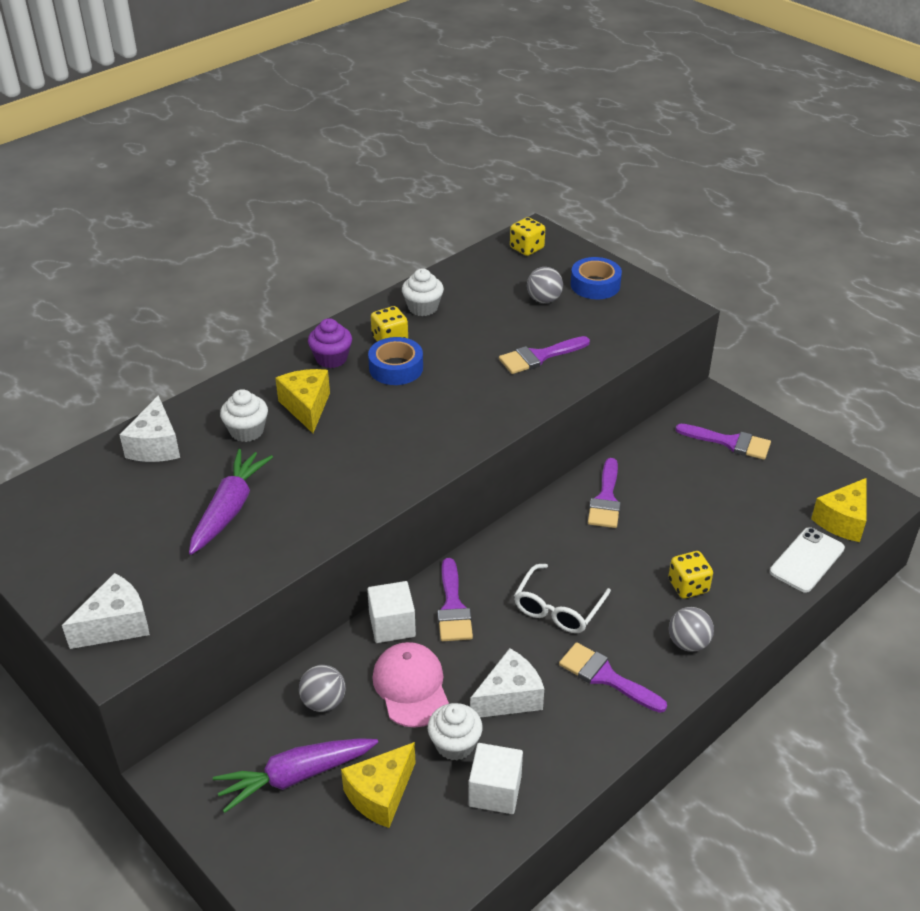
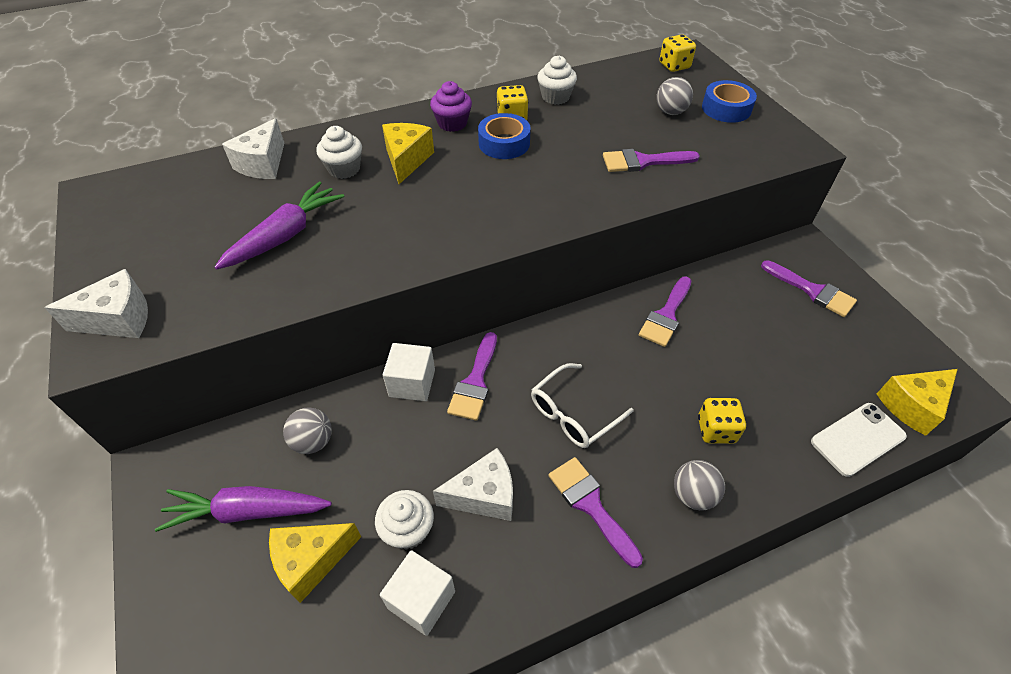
camera: 20 degrees right, 10 degrees up
pink cap [372,642,449,728] -> none

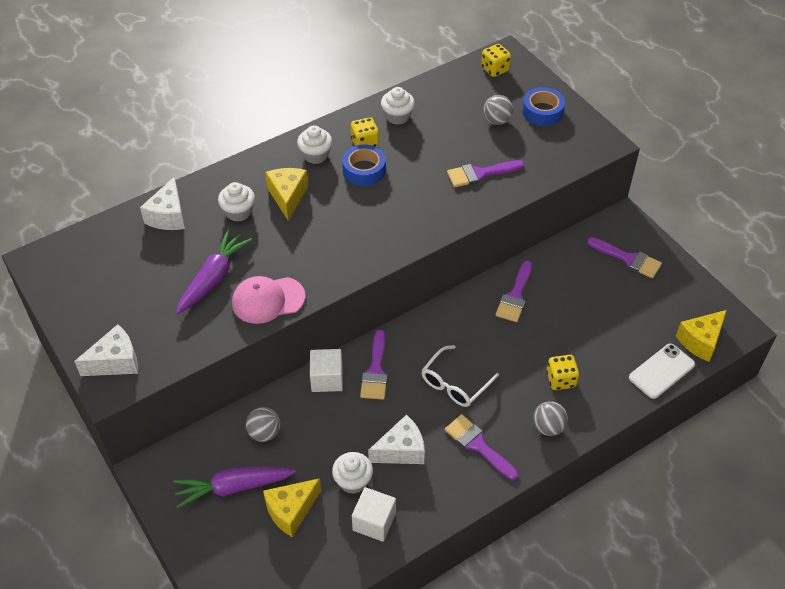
camera: 10 degrees left, 0 degrees up
purple cupcake [430,81,472,132] -> white cupcake [297,125,332,164]
none -> pink cap [232,276,306,324]

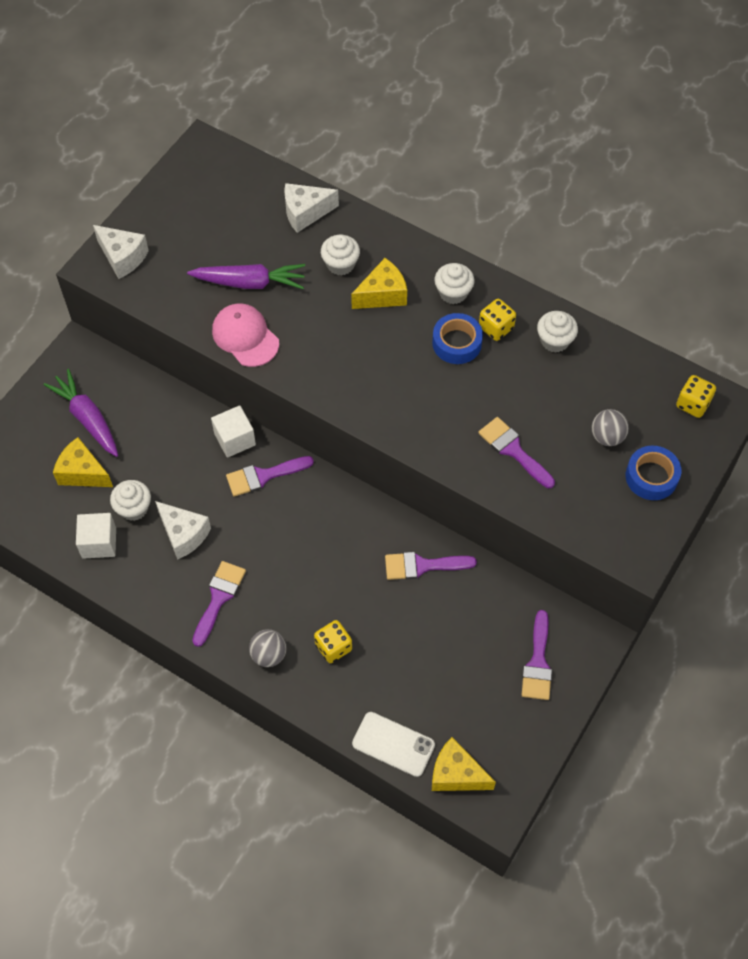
camera: 65 degrees right, 10 degrees up
grey ball [246,407,281,442] -> none
white glasses [422,345,499,407] -> none

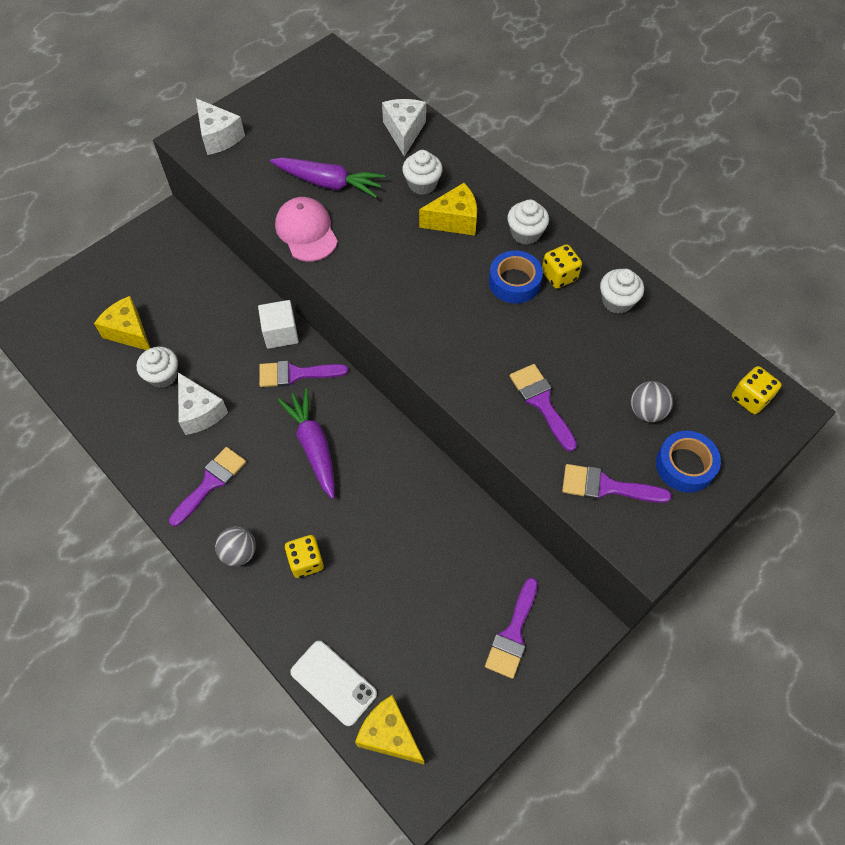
camera: 15 degrees right, 0 degrees up
purple carrot [44,369,118,457] -> purple carrot moved to [277,388,335,499]
white cube [76,513,116,559] -> none
white cheese [284,183,339,233] -> white cheese turned 90 degrees clockwise [382,99,426,157]
purple brush [385,552,477,580] -> purple brush moved to [562,464,672,503]

